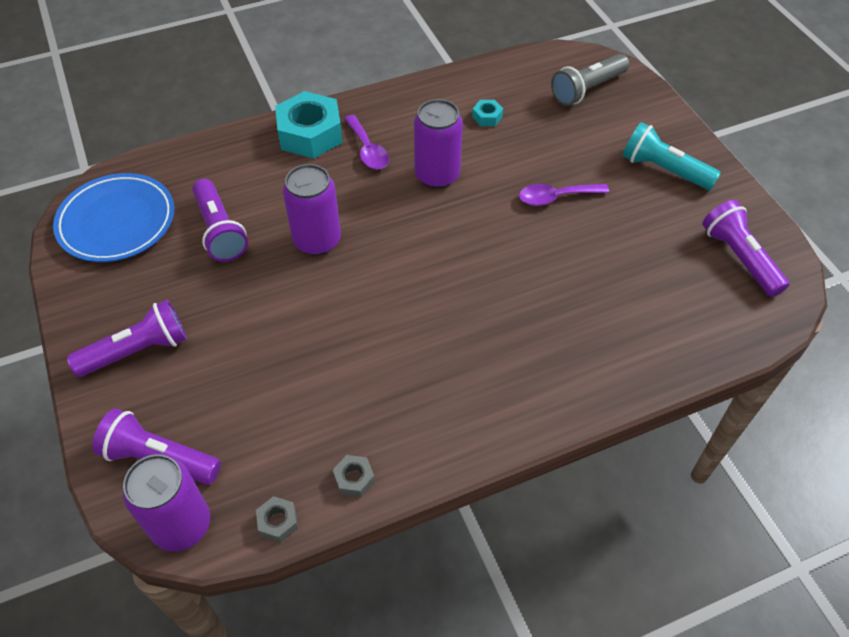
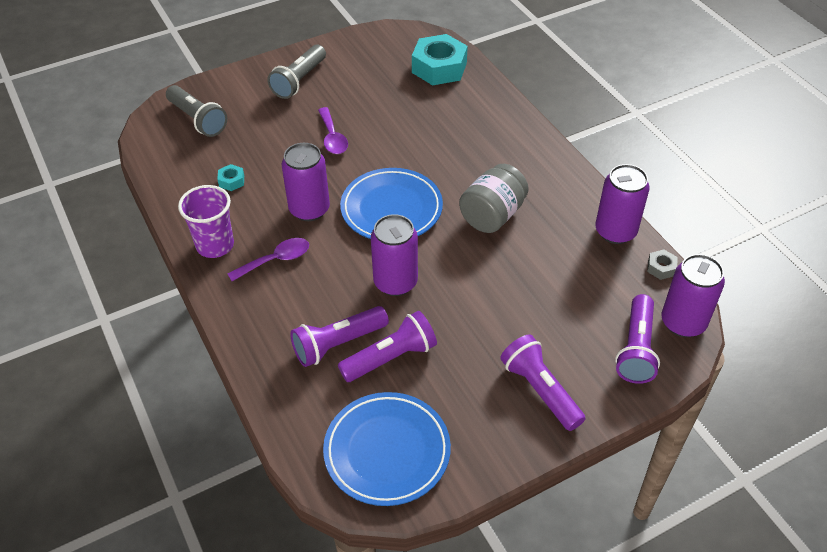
camera: 95 degrees left, 5 degrees down
turquoise nut [275,91,343,159] -> turquoise nut moved to [412,34,468,85]
grey nut [333,455,375,497] -> purple can [596,164,650,244]
turquoise flashlight [623,122,721,190] -> grey flashlight [267,45,326,99]
purple flashlight [702,200,789,297] -> purple flashlight moved to [290,306,389,367]
none -> purple cup [178,185,234,258]
none -> blue plate [340,168,443,239]
none -> grey jar [459,164,529,233]

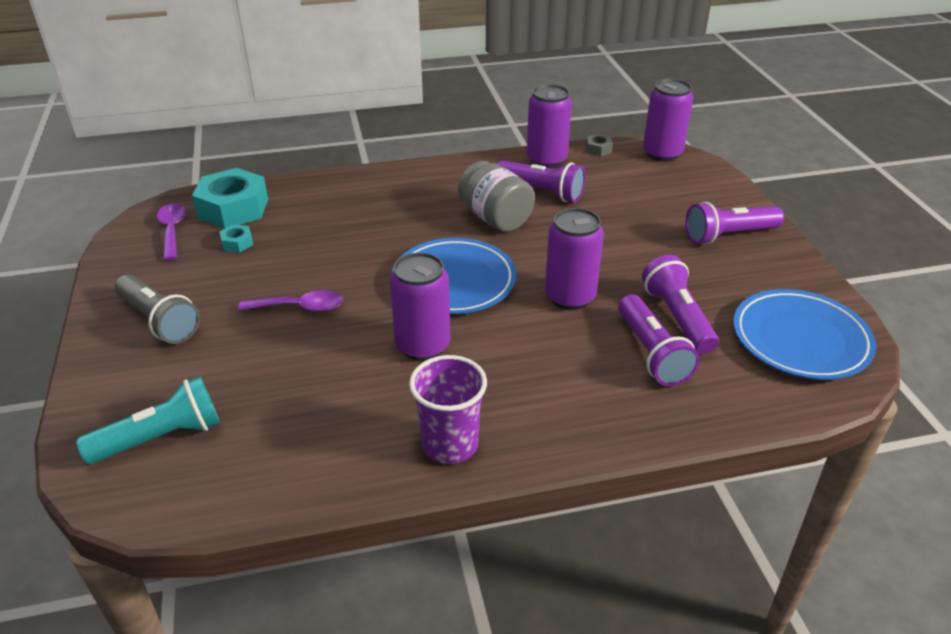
camera: 75 degrees left, 10 degrees down
grey flashlight [166,85,227,137] -> turquoise flashlight [76,376,220,465]
turquoise nut [217,164,244,191] -> turquoise nut moved to [219,224,253,252]
purple spoon [227,238,309,281] -> purple spoon moved to [157,203,186,260]
purple flashlight [615,294,660,384] -> purple flashlight moved to [497,160,585,202]

